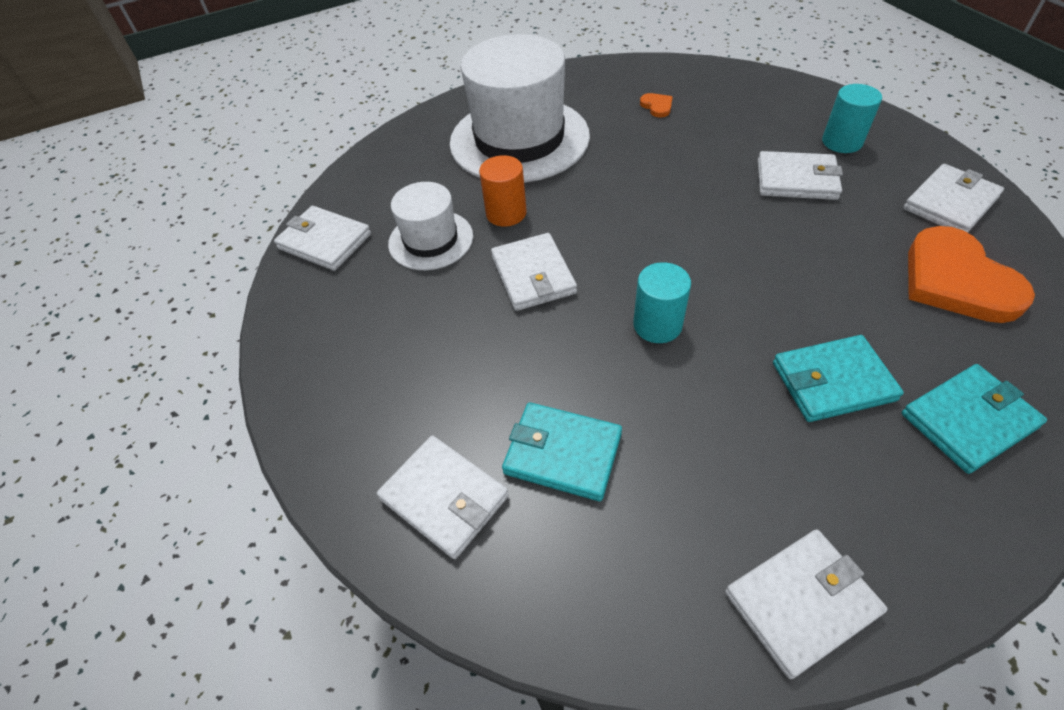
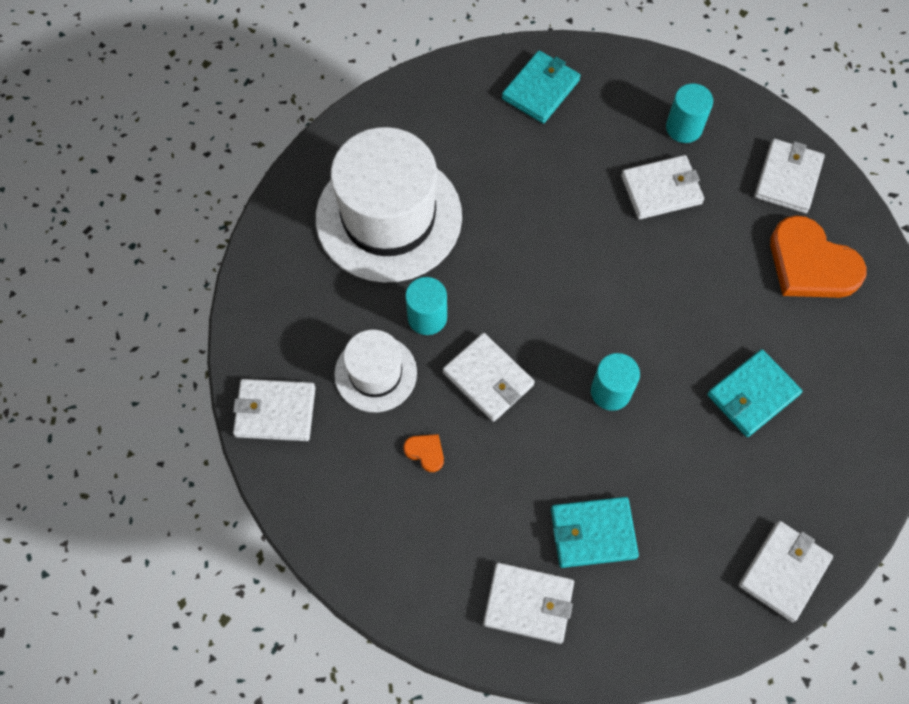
camera: 30 degrees left, 15 degrees up
orange cylinder [479,155,527,227] -> turquoise cylinder [405,277,447,335]
orange heart [640,93,673,117] -> orange heart moved to [403,434,444,472]
turquoise wallet [902,364,1047,474] -> turquoise wallet moved to [502,50,581,124]

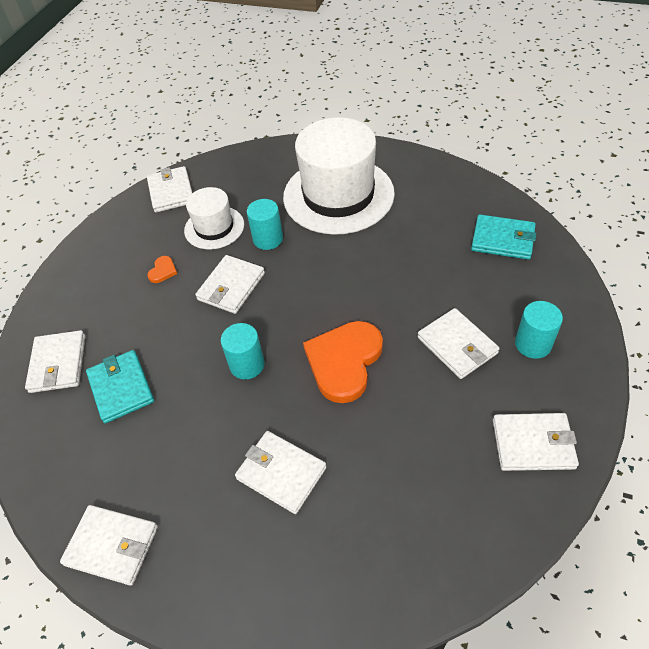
camera: 75 degrees right, 15 degrees down
turquoise wallet [707,349,802,437] -> white wallet [235,431,326,514]
orange heart [770,215,867,298] -> orange heart moved to [303,321,383,403]

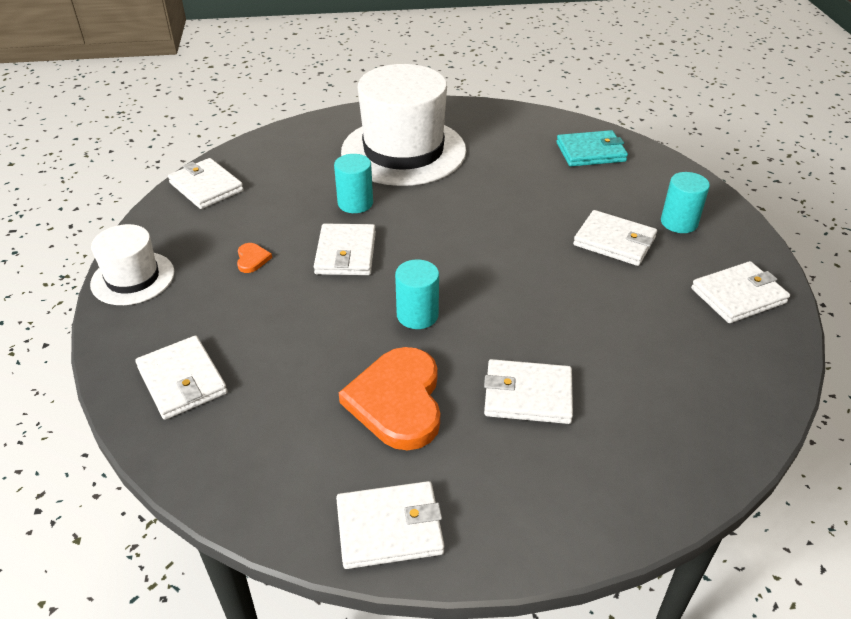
camera: 30 degrees left, 10 degrees down
turquoise wallet [86,350,154,423] -> none
white hat [184,187,244,249] -> white hat moved to [90,224,174,305]
orange heart [303,321,383,403] -> orange heart moved to [339,347,440,451]

